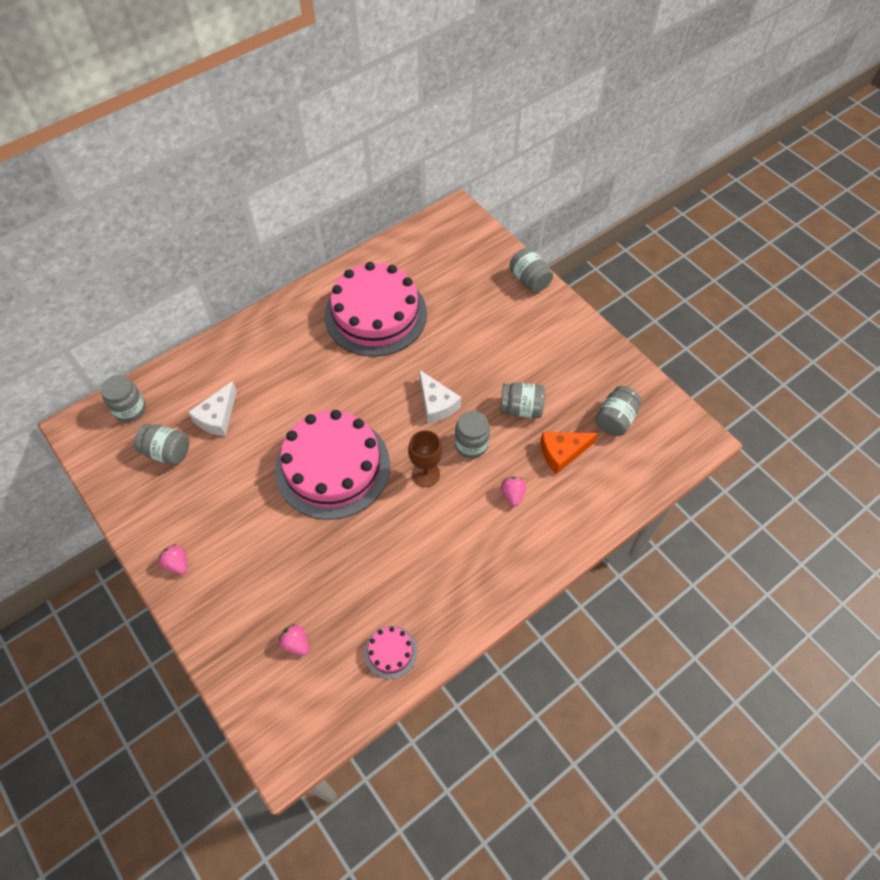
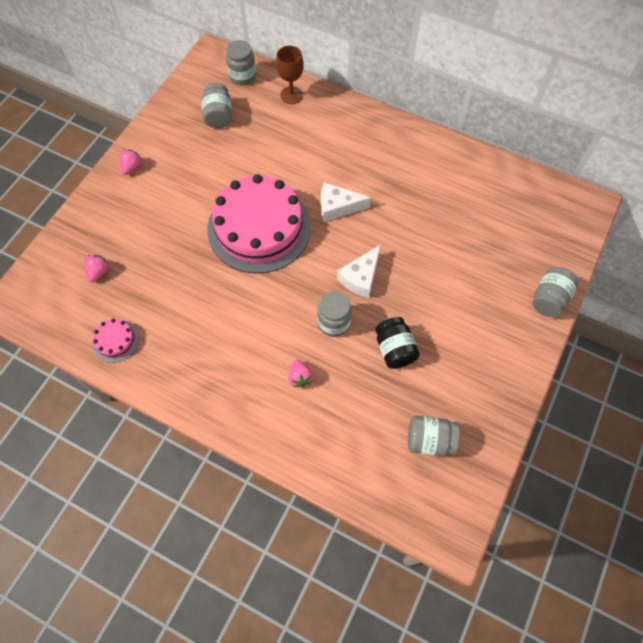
camera: 65 degrees right, 5 degrees up
white cheese [188,381,237,436] -> white cheese moved to [321,182,371,222]
pink cake [324,262,427,357] -> none
brown goblet [408,430,442,487] -> brown goblet moved to [276,46,304,104]
grey jar [500,382,545,418] -> black jar [375,317,420,369]
pink strawberry [501,477,526,507] -> pink strawberry turned 105 degrees clockwise [288,359,313,388]
orange cheese [540,432,598,474] -> none

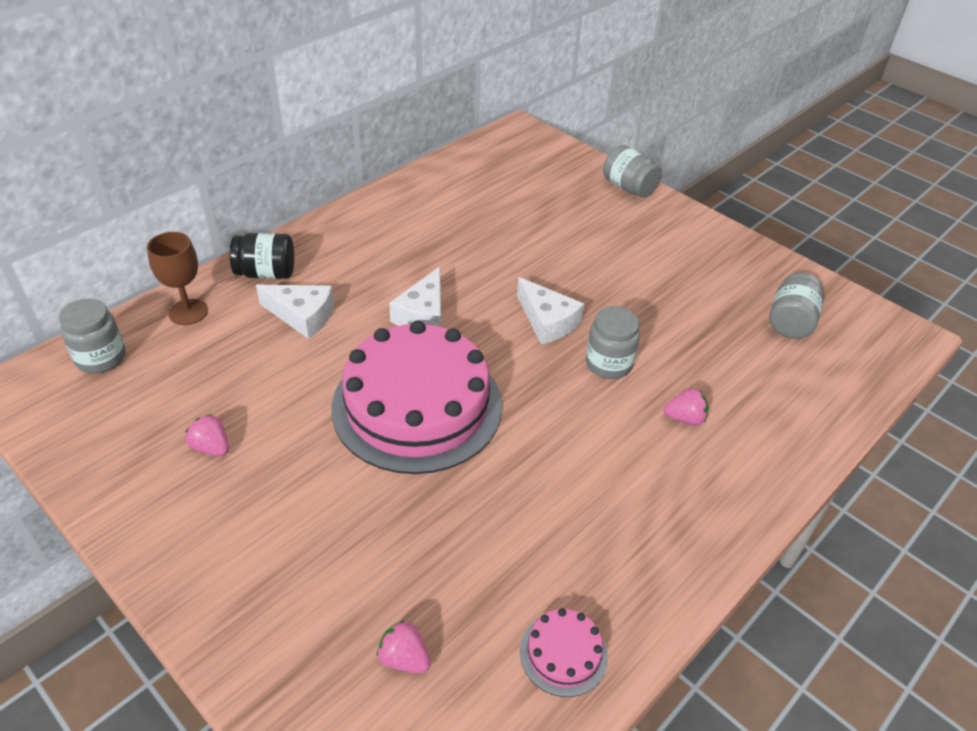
camera: 75 degrees left, 20 degrees down
pink strawberry [120,150,142,175] -> pink strawberry moved to [186,414,229,456]
grey jar [202,83,232,128] -> none
black jar [375,317,420,369] -> black jar moved to [230,233,294,279]
none -> white cheese [256,285,334,339]

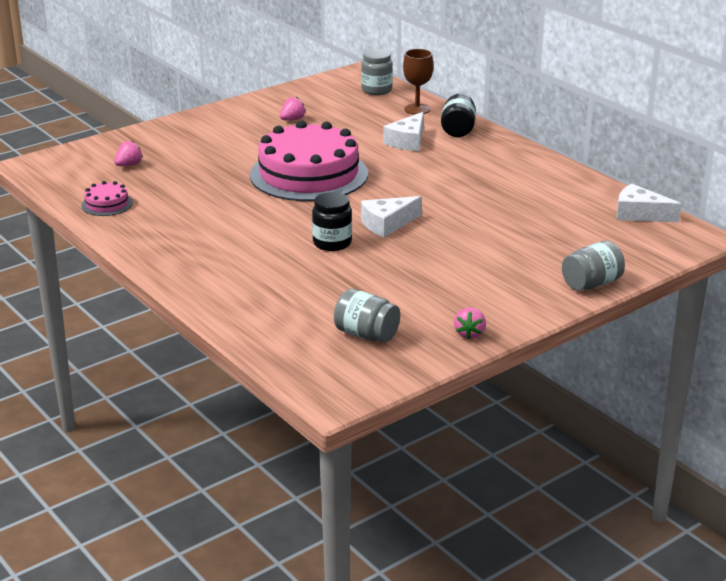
camera: 100 degrees right, 15 degrees down
white cheese [389,267,441,327] -> white cheese moved to [617,184,681,222]
grey jar [586,306,640,379] -> black jar [312,192,352,251]
pink strawberry [663,389,709,426] -> pink strawberry moved to [454,307,486,339]

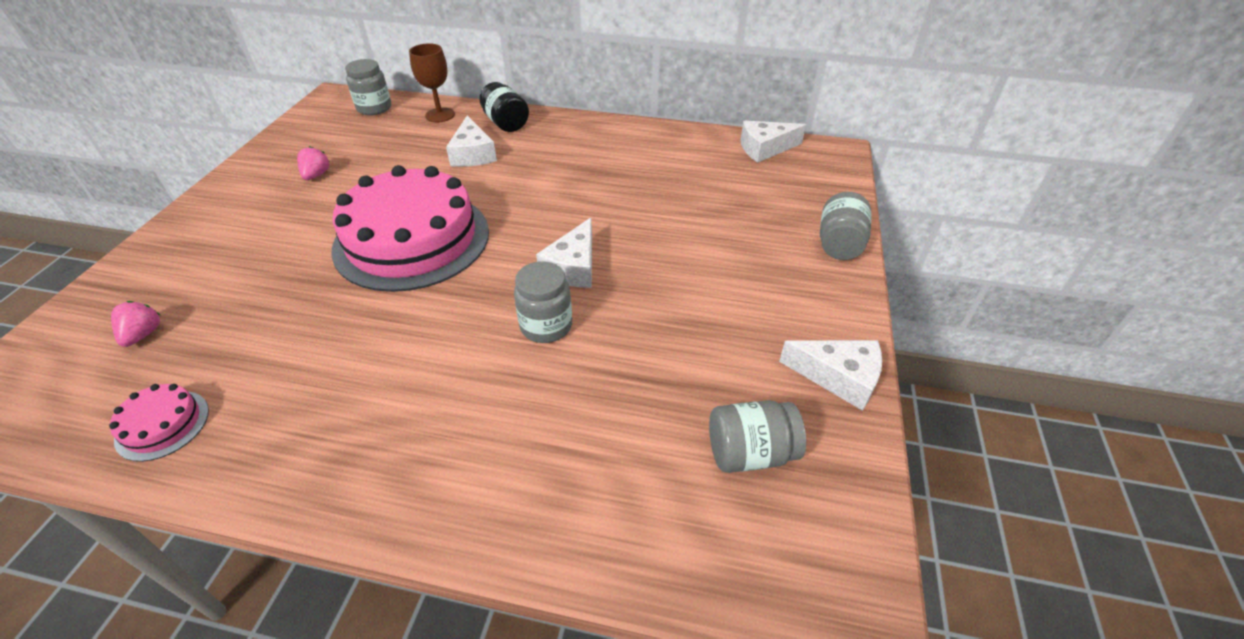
camera: 40 degrees left, 15 degrees up
black jar [312,192,352,251] -> grey jar [514,261,572,343]
pink strawberry [454,307,486,339] -> white cheese [779,340,882,411]

